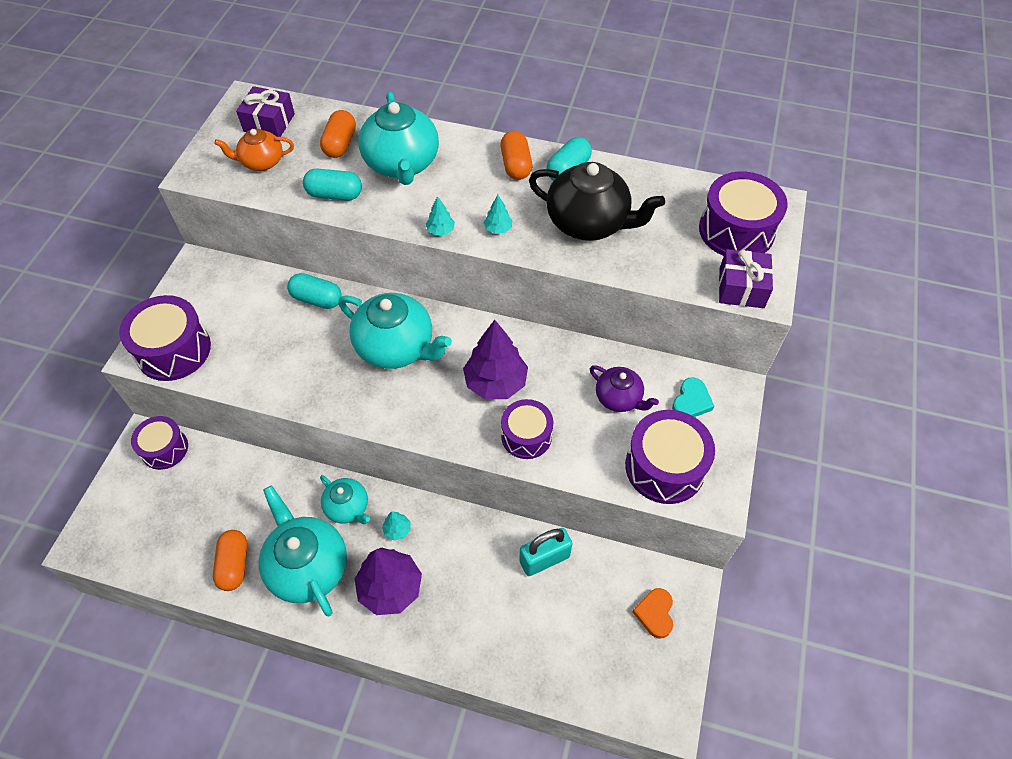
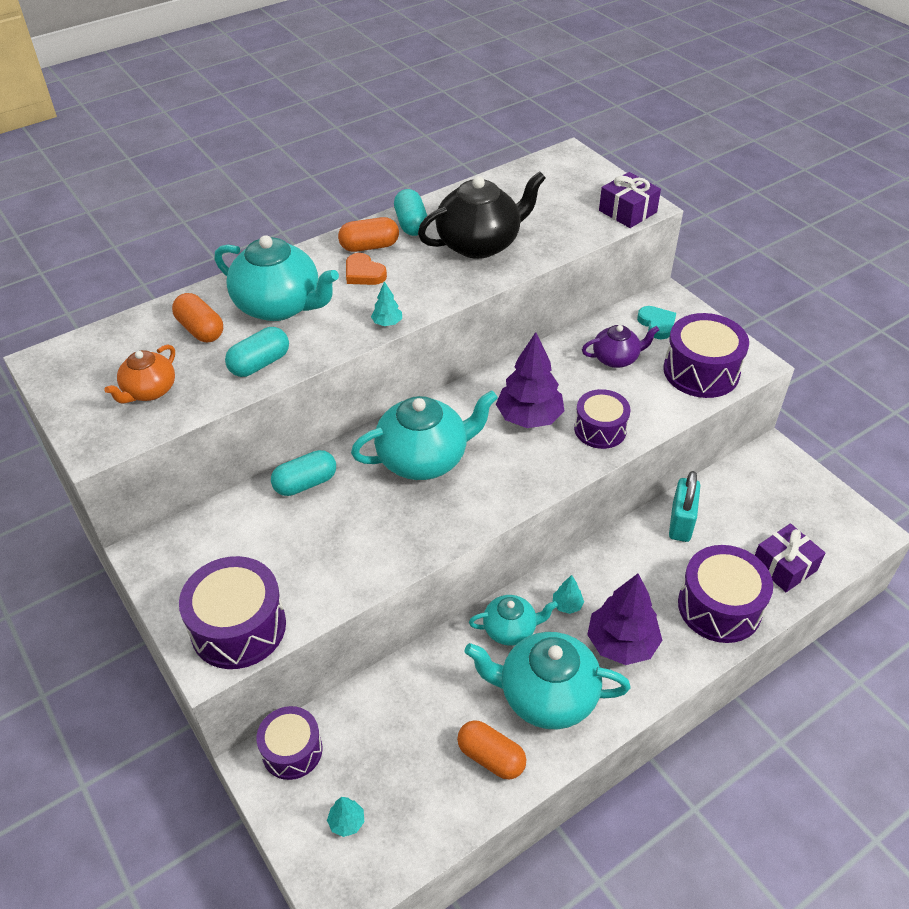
camera: 50 degrees left, 10 degrees down
purple gift [236,86,295,137] -> purple gift moved to [755,523,825,592]
turquoise tree [483,195,512,234] -> turquoise tree moved to [327,797,364,837]
orange capsule [500,131,532,180] -> orange capsule turned 45 degrees counterclockwise [338,217,399,252]
orange heart [632,588,673,639] -> orange heart moved to [346,253,387,285]
purple drum [699,171,788,256] -> purple drum moved to [678,545,773,643]

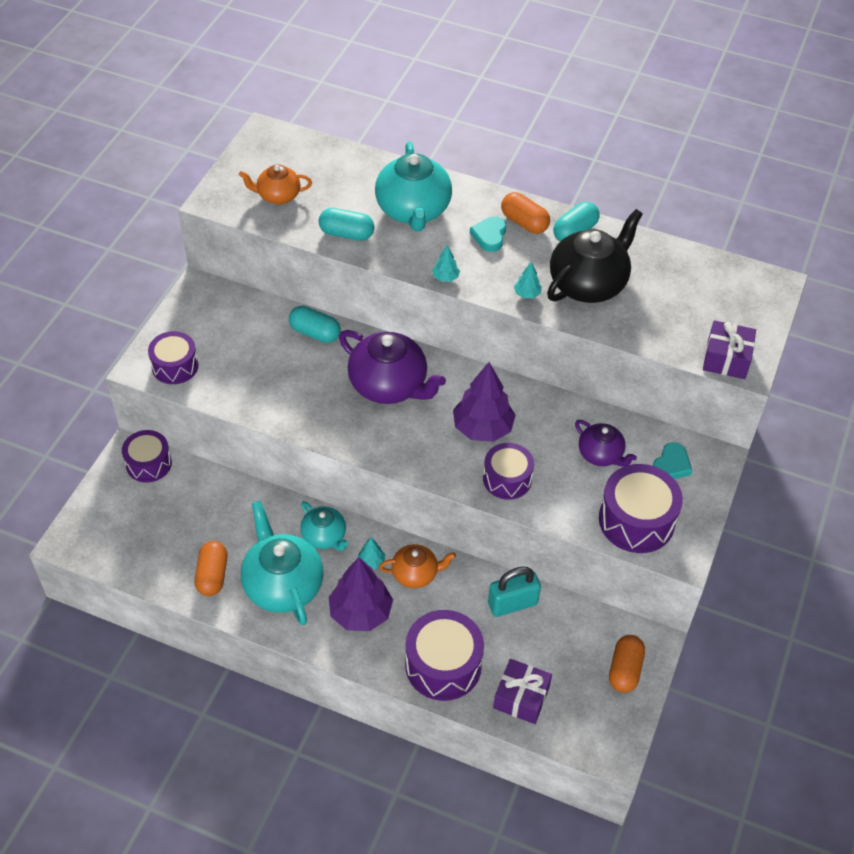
camera: 55 degrees right, 5 degrees up
orange capsule [172,293,223,342] -> orange capsule moved to [609,635,645,693]
purple drum [179,556,286,669] -> purple drum [148,331,198,384], size x0.66
turquoise tree [327,797,364,837] -> turquoise tree moved to [514,262,542,298]
orange heart [346,253,387,285] -> turquoise heart [470,216,506,252]
turquoise teapot [351,390,498,480] -> purple teapot [339,330,446,404]
black teapot [418,171,546,259] -> black teapot turned 75 degrees counterclockwise [547,209,643,303]
none -> orange teapot [379,544,456,588]

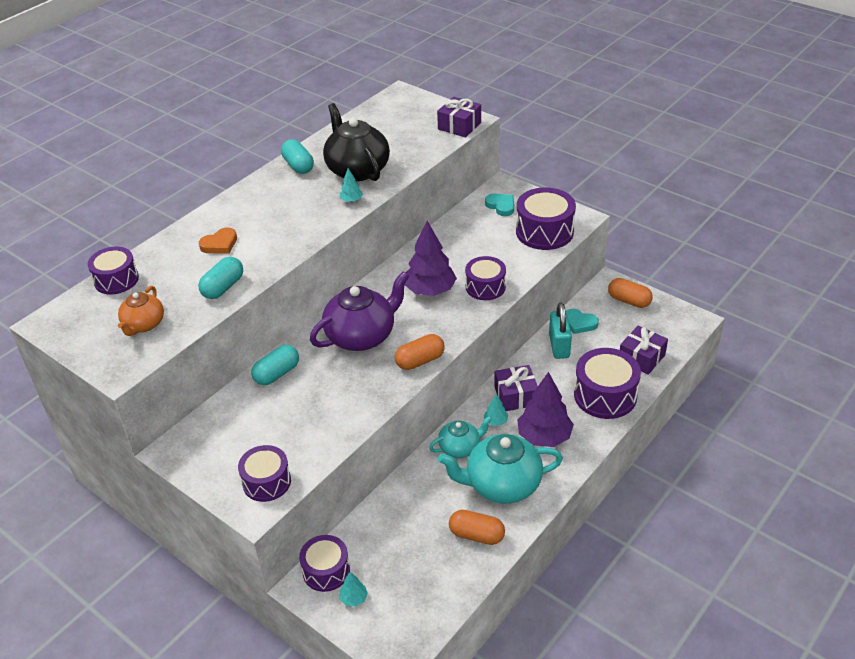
camera: 70 degrees left, 10 degrees down
turquoise teapot [375,141,452,231] -> orange heart [199,227,237,254]
orange teapot [379,544,456,588] -> purple gift [494,365,538,411]
turquoise tree [432,245,460,282] -> turquoise tree moved to [339,572,368,607]
turquoise heart [470,216,506,252] -> turquoise heart moved to [566,309,599,334]
orange capsule [501,192,550,234] -> orange capsule moved to [395,334,445,370]
purple teapot [575,420,637,467] -> none
none -> purple drum [88,247,139,294]

